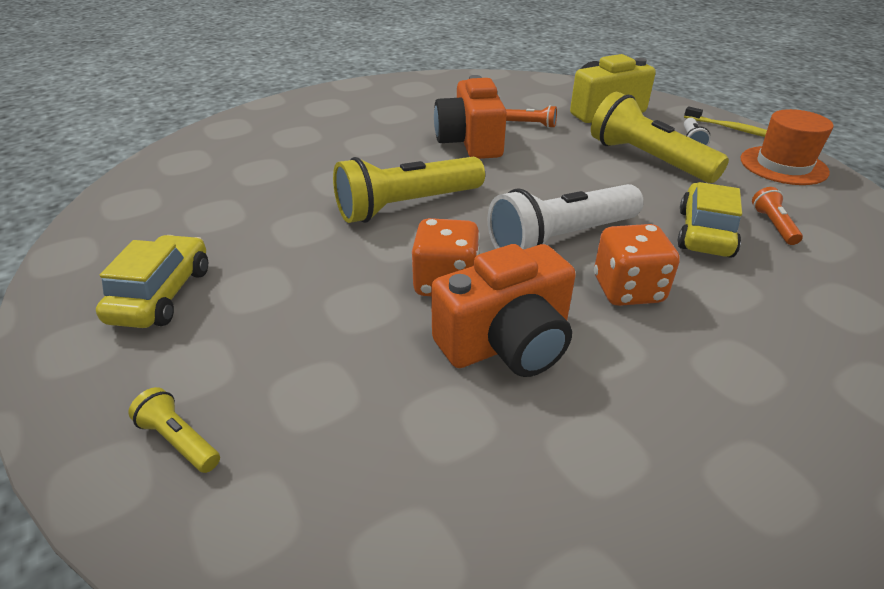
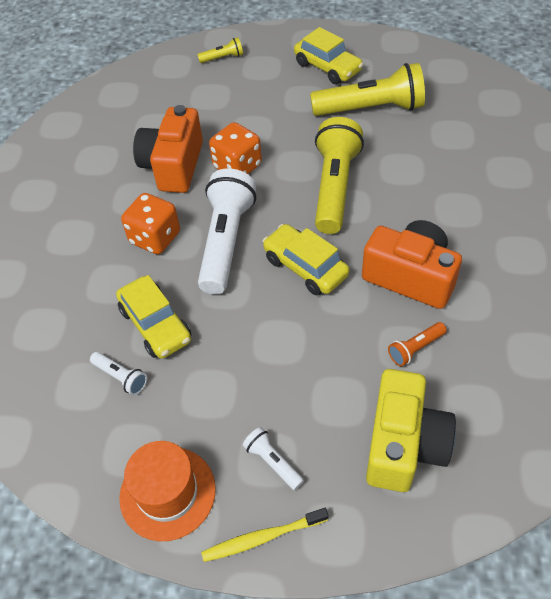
camera: 130 degrees right, 15 degrees up
yellow flashlight [591,92,729,183] -> yellow flashlight moved to [310,63,425,116]
orange flashlight [752,187,803,245] -> white flashlight [90,352,147,395]
none -> yellow car [263,224,349,295]

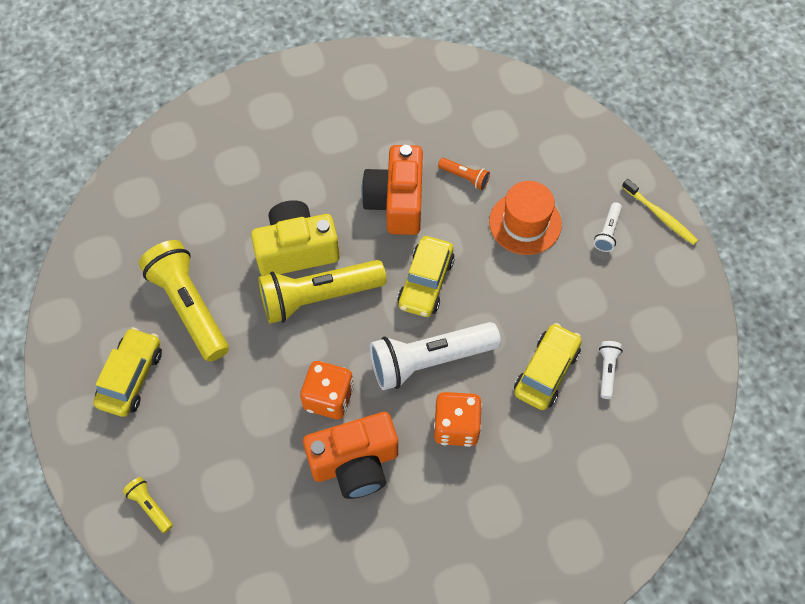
camera: 120 degrees left, 10 degrees up
orange hat [119,441,216,541] -> orange hat moved to [489,181,562,255]
yellow camera [366,369,456,492] -> yellow camera moved to [251,200,340,276]

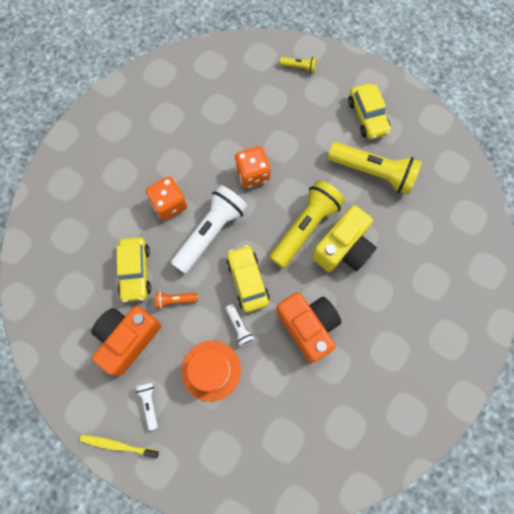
camera: 145 degrees right, 10 degrees up
orange camera [303,412,398,499] -> orange camera moved to [91,306,162,376]
orange flashlight [438,158,490,190] -> orange flashlight moved to [155,292,198,309]
white flashlight [599,341,623,399] -> white flashlight moved to [226,304,254,347]

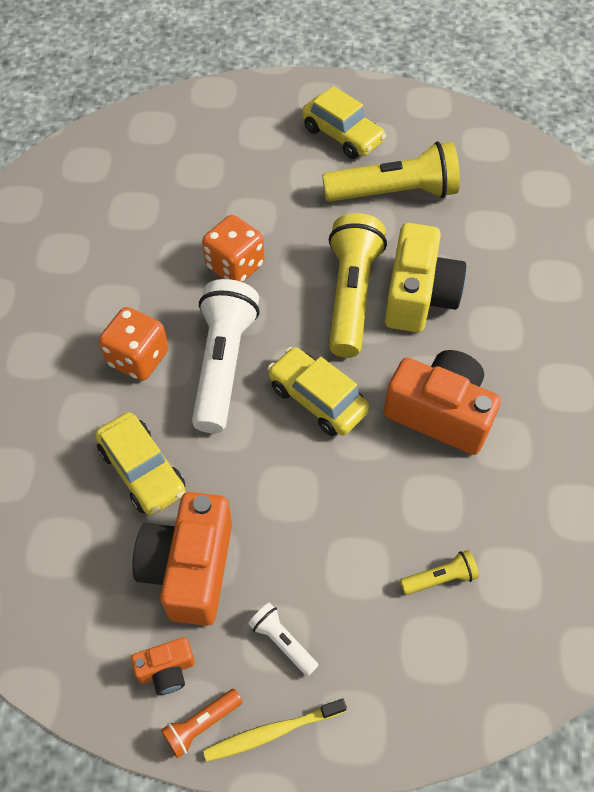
camera: 30 degrees left, 15 degrees down
orange flashlight [155,292,198,309] -> orange flashlight moved to [161,689,242,758]
orange hat [182,341,241,402] -> none
white flashlight [226,304,254,347] -> none
yellow flashlight [280,57,317,73] -> yellow flashlight moved to [400,550,479,595]
none -> orange camera [131,637,195,695]

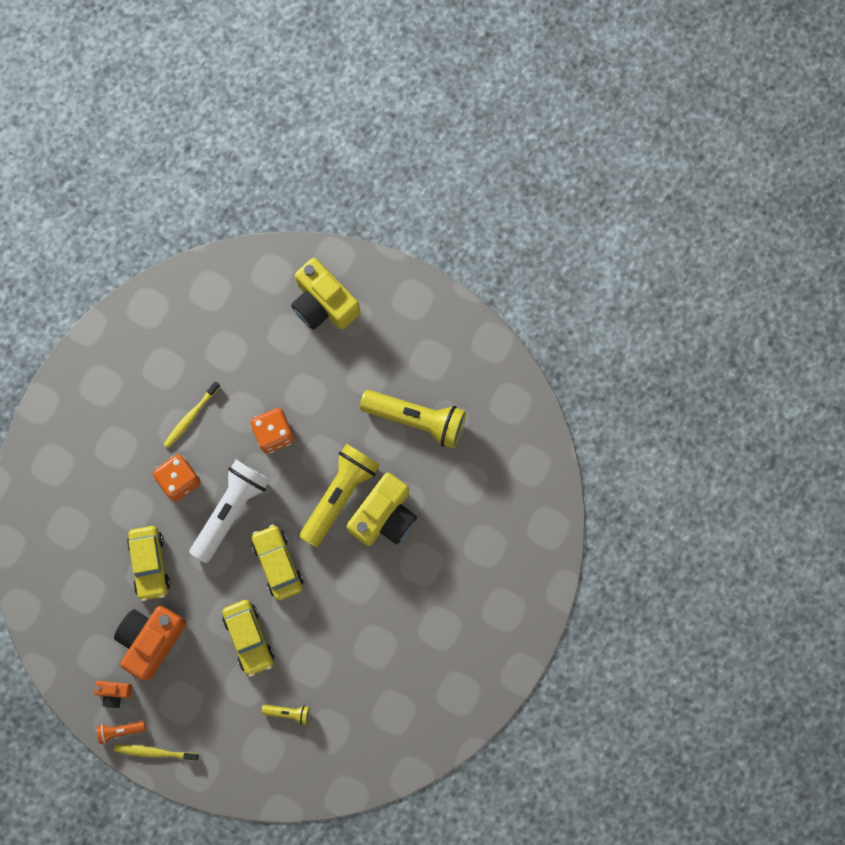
camera: 25 degrees right, 20 degrees up
white flashlight [248,603,319,677] -> none
yellow car [302,86,386,159] -> yellow car moved to [222,600,274,677]
orange camera [384,350,501,455] -> none
none -> yellow toothbrush [164,381,220,448]
none -> yellow camera [291,258,360,330]

